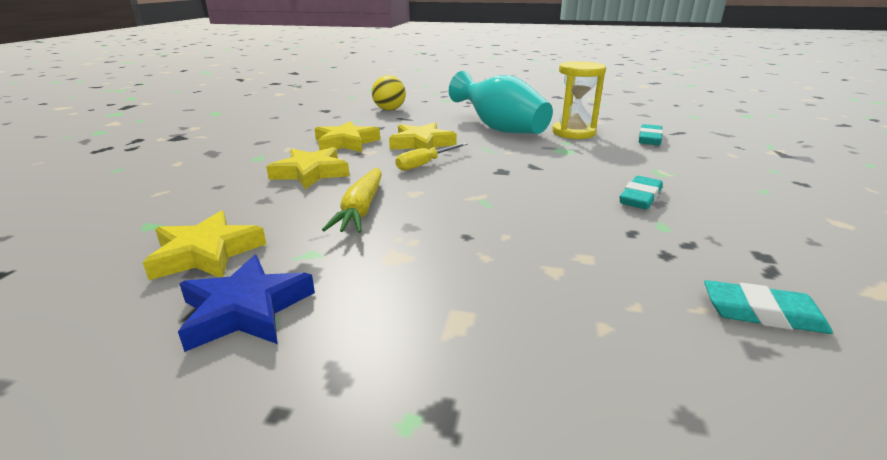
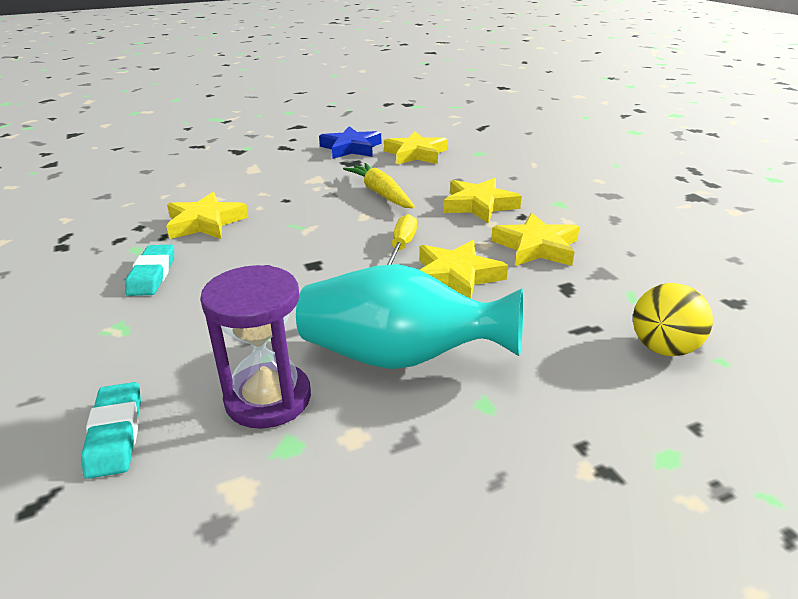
camera: 145 degrees right, 5 degrees up
yellow hourglass [552,61,606,139] -> purple hourglass [200,265,311,429]
turquoise eraser [704,280,833,334] -> none
none -> yellow star [166,192,248,239]

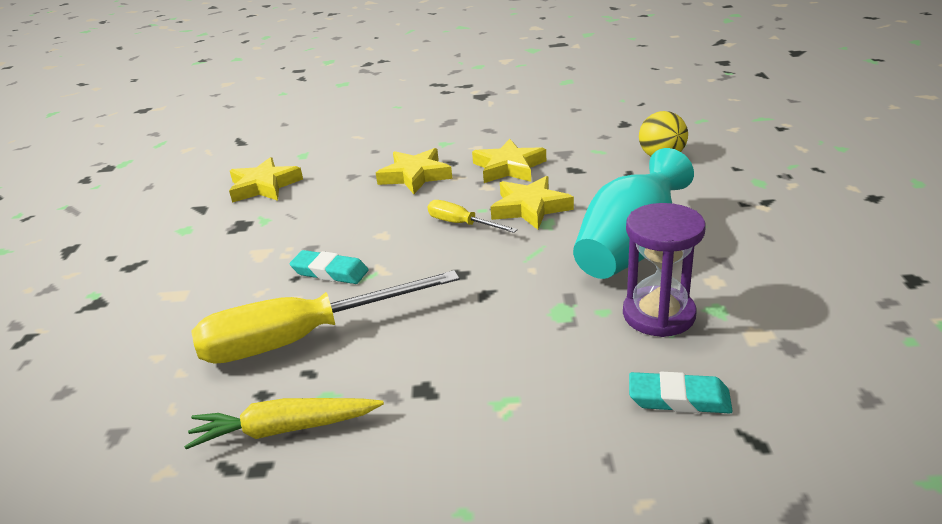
camera: 65 degrees left, 0 degrees up
turquoise eraser [125,245,174,296] -> turquoise eraser moved to [290,250,369,284]
yellow star [166,192,248,239] -> yellow screwdriver [191,270,459,364]
blue star [319,126,381,159] -> none
yellow carrot [343,163,415,208] -> yellow carrot moved to [184,398,384,449]

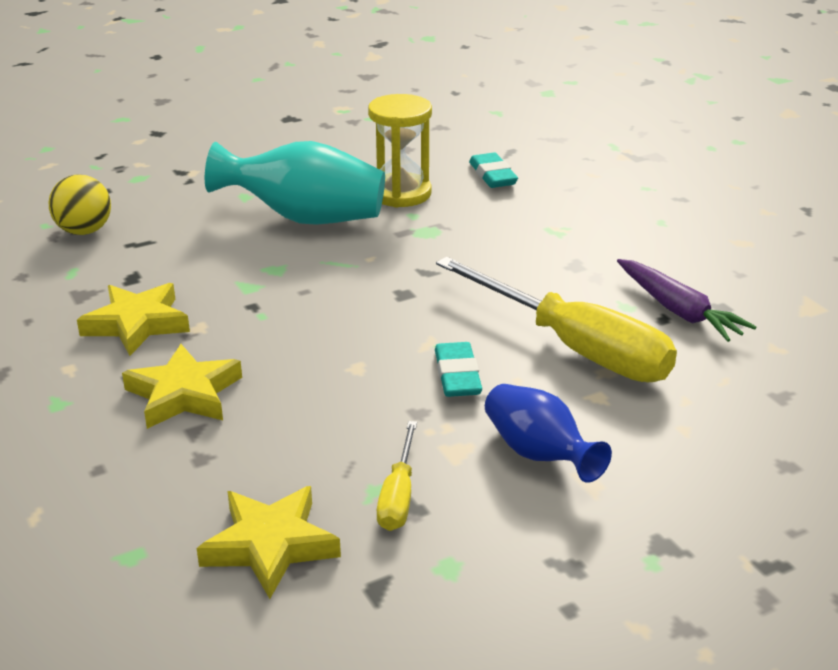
camera: 120 degrees left, 0 degrees up
yellow carrot [184,398,384,449] -> purple carrot [617,259,756,342]
yellow screwdriver [428,200,518,233] -> yellow screwdriver moved to [377,421,417,531]
yellow star [491,176,574,230] -> none
purple hourglass [623,203,706,337] -> yellow hourglass [368,94,432,207]
none -> blue vase [485,384,612,483]

